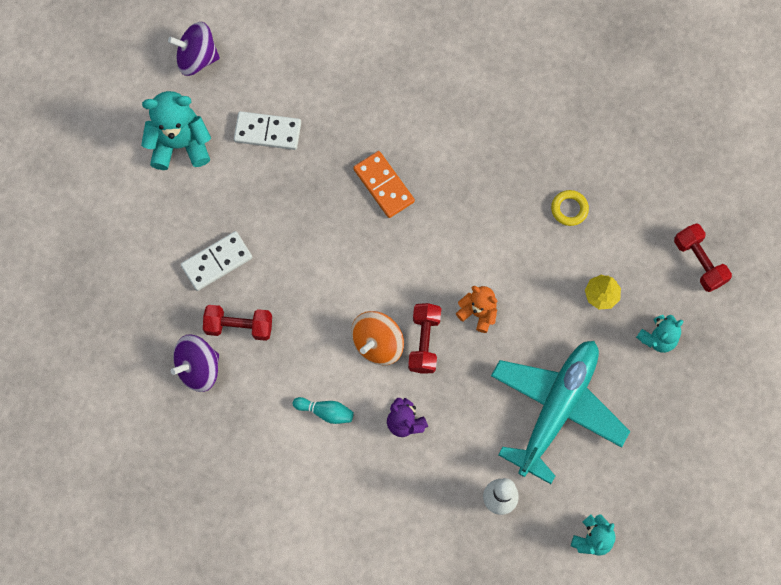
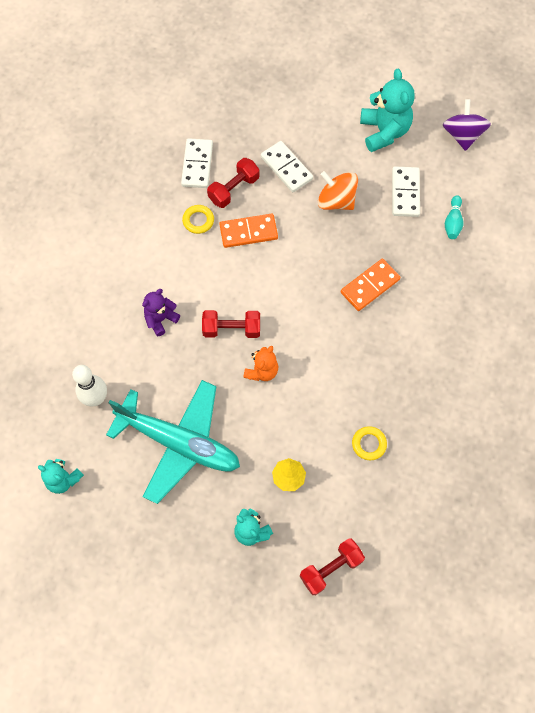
camera: 85 degrees right, 5 degrees down
purple spinning top [171,335,219,392] -> white domino [181,138,213,188]
red dumbbell [203,305,272,341] -> red dumbbell turned 45 degrees clockwise [207,158,260,208]
turquoise bowling pin [293,397,354,424] -> turquoise bowling pin moved to [445,195,463,239]
orange spinning top [351,311,404,365] -> orange spinning top moved to [318,171,358,210]
none -> yellow ring [182,205,214,234]
none -> orange domino [219,214,278,248]

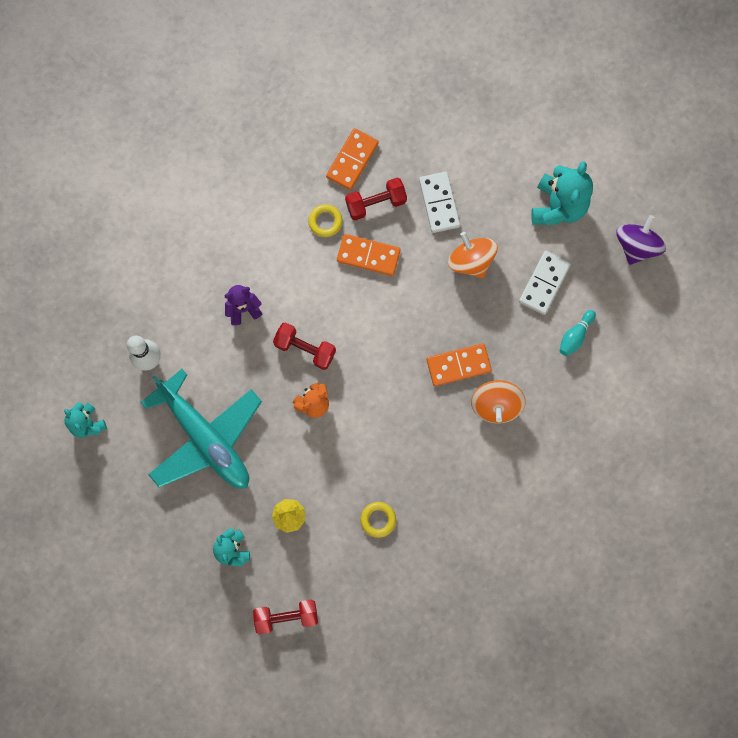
camera: 25 degrees right, 10 degrees up
white domino [181,138,213,188] -> orange domino [326,128,379,190]
none -> orange spinning top [471,380,525,423]

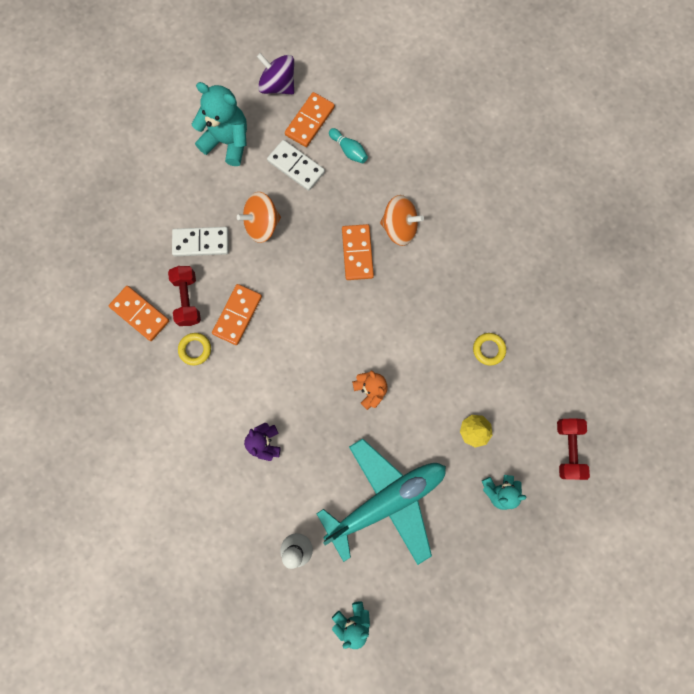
camera: 80 degrees left, 0 degrees up
red dumbbell [273,322,336,370] -> none
none -> orange domino [285,92,335,147]

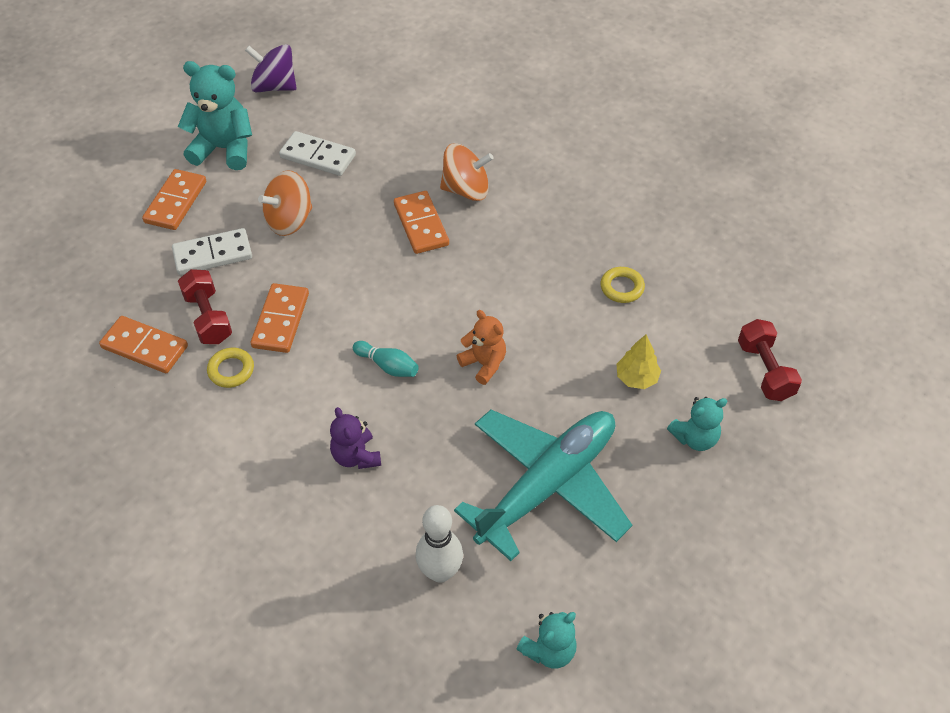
camera: 15 degrees left, 25 degrees down
orange domino [285,92,335,147] -> orange domino moved to [142,169,206,230]
turquoise bowling pin [329,128,368,163] -> turquoise bowling pin moved to [353,341,419,377]

